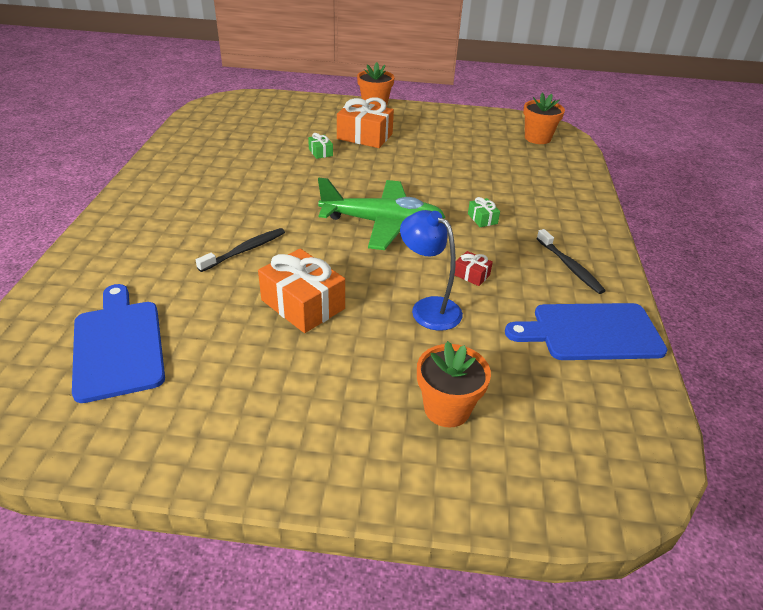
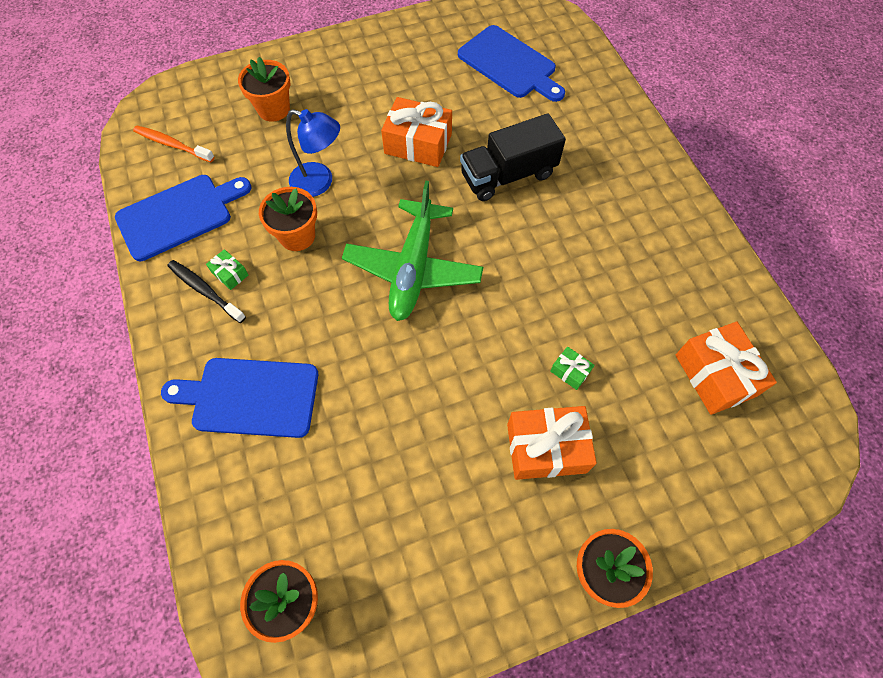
camera: 155 degrees right, 25 degrees up
black toothbrush [196,228,285,272] -> black truck [460,113,566,201]
green plane [318,178,446,250] -> green plane turned 60 degrees counterclockwise [342,181,483,321]
red gift [455,251,493,286] -> orange flower pot [259,187,317,251]
green gift [468,197,500,227] -> green gift moved to [206,249,248,290]
none -> orange toothbrush [133,126,215,162]
none -> blue cutting board [161,358,318,438]
none -> orange gift [676,321,777,415]

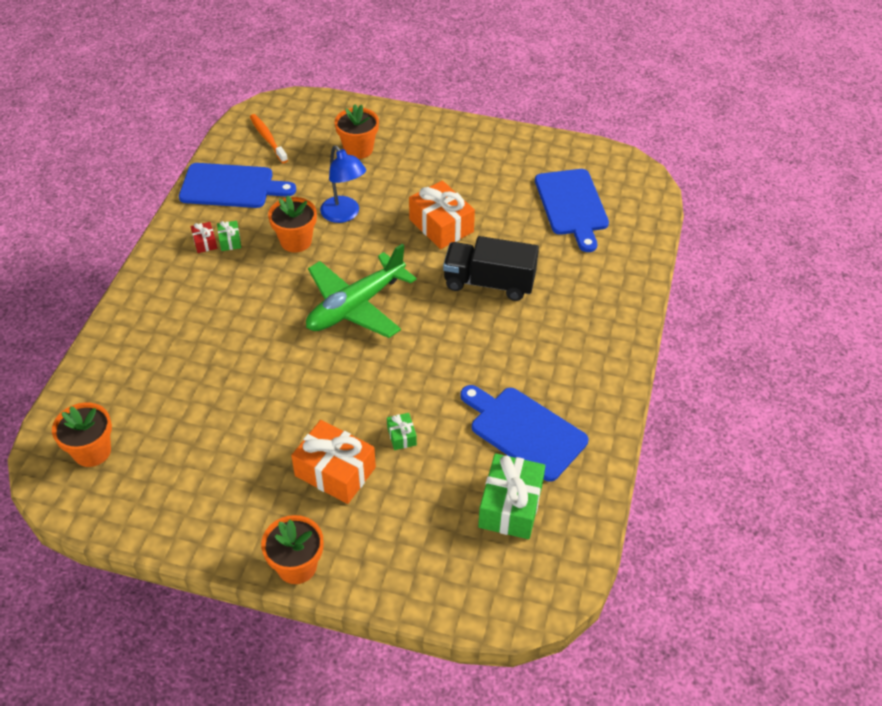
camera: 35 degrees right, 15 degrees down
blue cutting board [161,358,318,438] -> blue cutting board moved to [460,385,588,482]
black toothbrush [168,260,246,323] -> red gift [191,222,217,253]
orange gift [676,321,777,415] -> green gift [478,453,545,539]

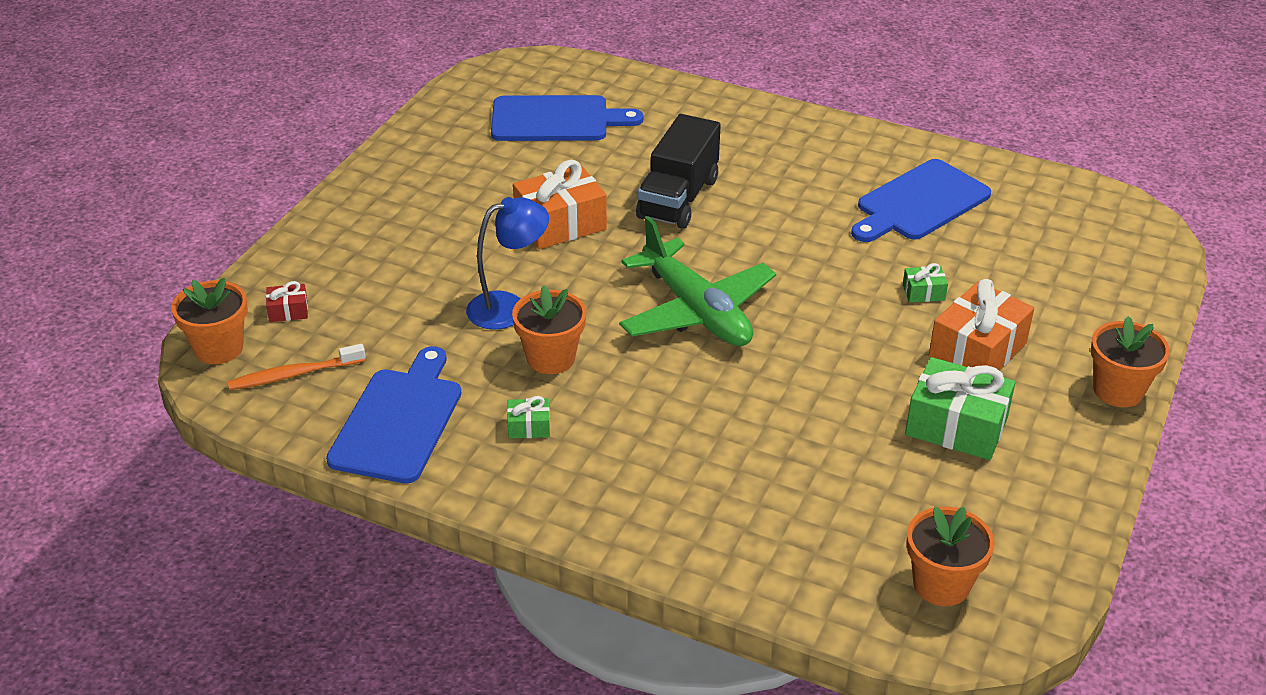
camera: 80 degrees left, 10 degrees down
red gift [191,222,217,253] -> red gift moved to [266,281,308,322]
orange flower pot [334,104,379,159] -> orange flower pot moved to [171,278,248,364]
green gift [478,453,545,539] -> green gift moved to [905,357,1015,460]

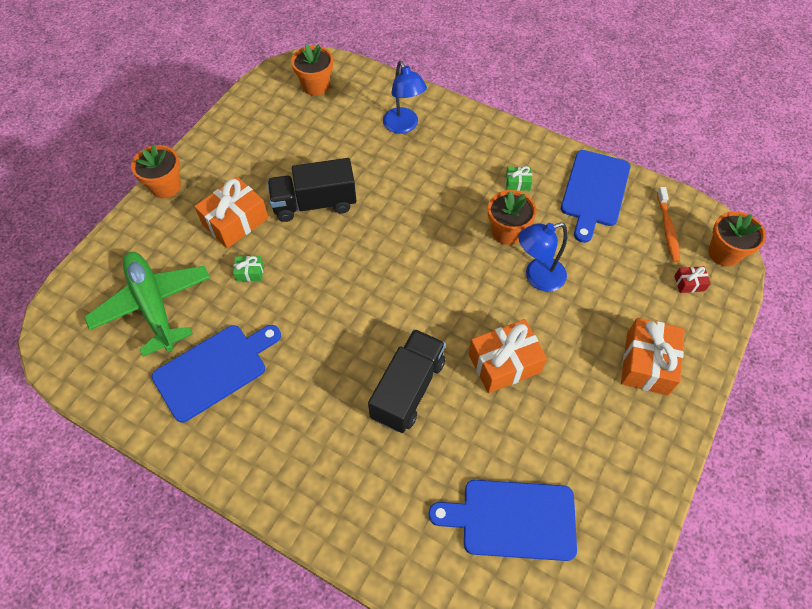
camera: 175 degrees left, 20 degrees up
orange toothbrush [227,344,366,390] -> orange toothbrush turned 105 degrees clockwise [657,187,680,263]
green plane [619,216,776,346] -> green plane moved to [84,252,210,357]
green gift [905,357,1015,460] -> none
none -> black truck [267,158,356,222]
none -> blue lamp [383,61,427,134]
none -> orange gift [621,318,685,395]

